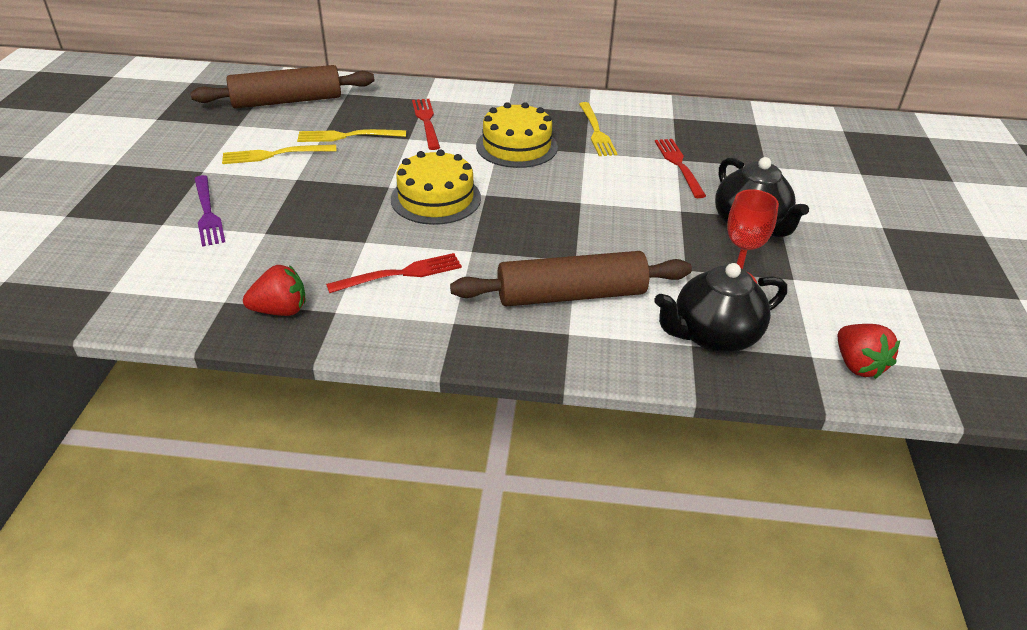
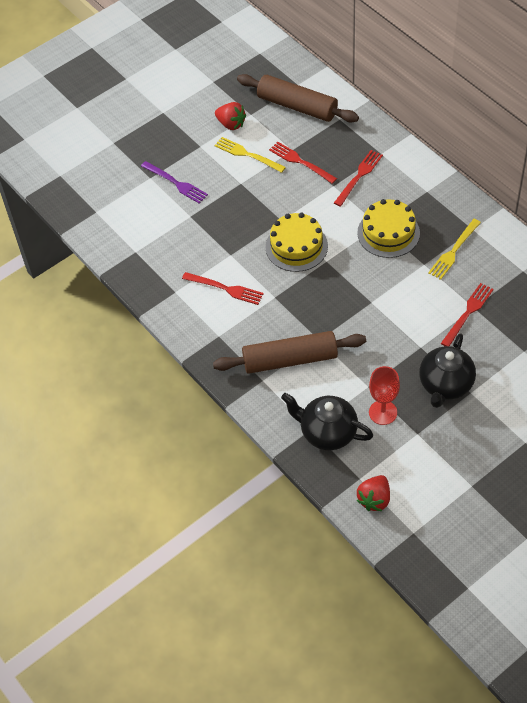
camera: 50 degrees right, 15 degrees up
purple fork [194,175,225,247] -> purple fork turned 75 degrees counterclockwise [141,161,208,204]
red strawberry [243,265,305,316] -> red strawberry moved to [215,102,246,130]
yellow fork [297,129,406,142] -> red fork [269,142,337,184]
brown rolling pin [450,251,692,306] -> brown rolling pin turned 45 degrees counterclockwise [213,331,366,374]

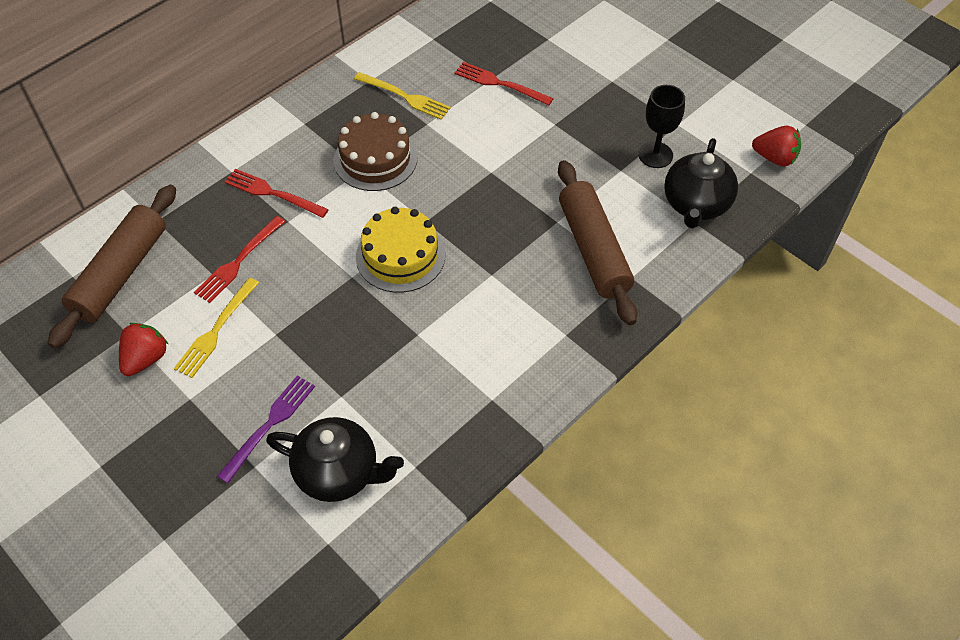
camera: 100 degrees left, 0 degrees up
red fork [182,272,264,305] -> none
yellow cake [357,199,420,258] -> brown cake [334,112,418,191]
red goblet [369,366,400,425] -> black goblet [638,85,685,168]
black teapot [419,333,476,408] -> black teapot moved to [266,417,404,502]

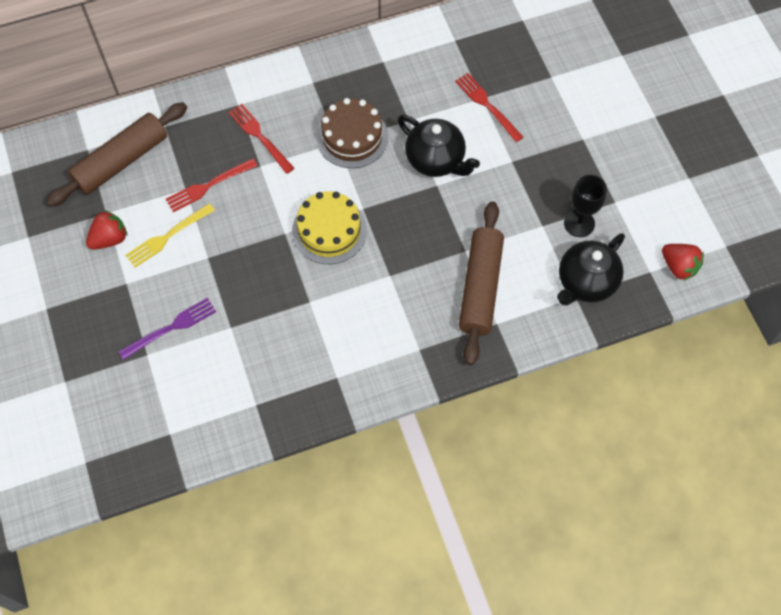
camera: 25 degrees right, 10 degrees up
black teapot [266,417,404,502] -> black teapot moved to [398,115,480,177]
yellow fork [354,72,451,120] -> none

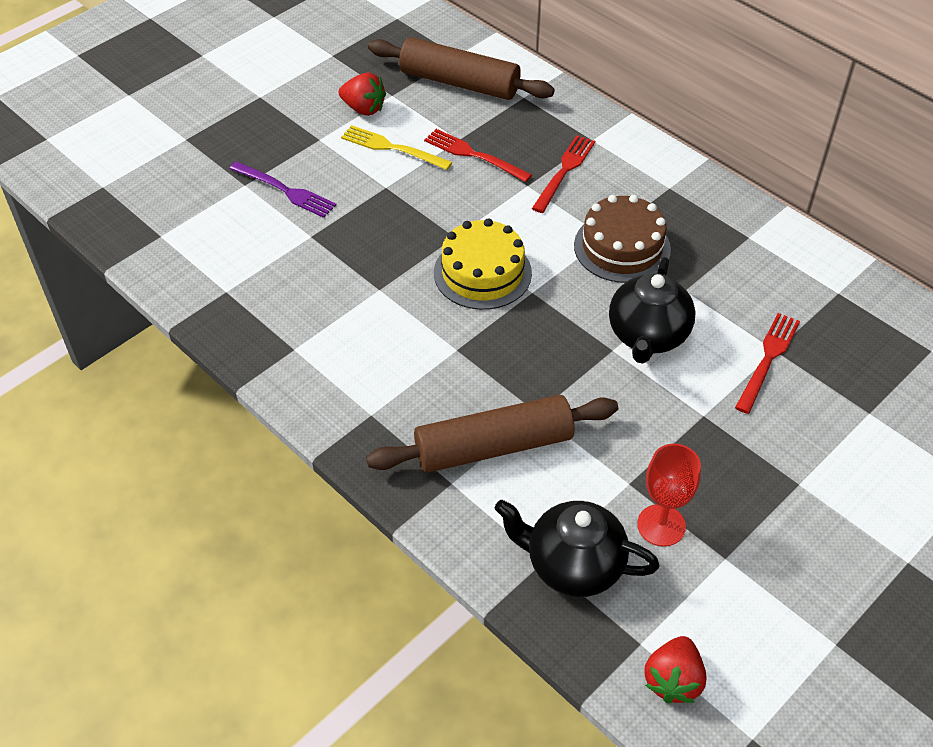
camera: 65 degrees right, 15 degrees down
black goblet [564,175,607,237] -> red goblet [637,443,701,547]

